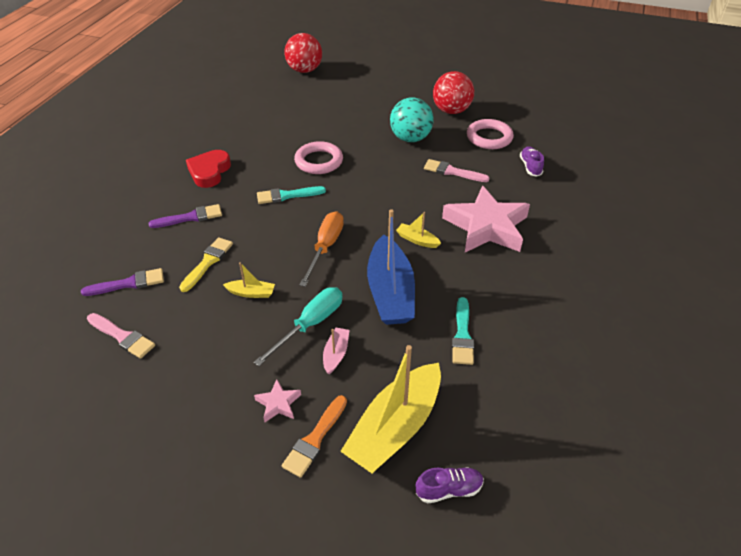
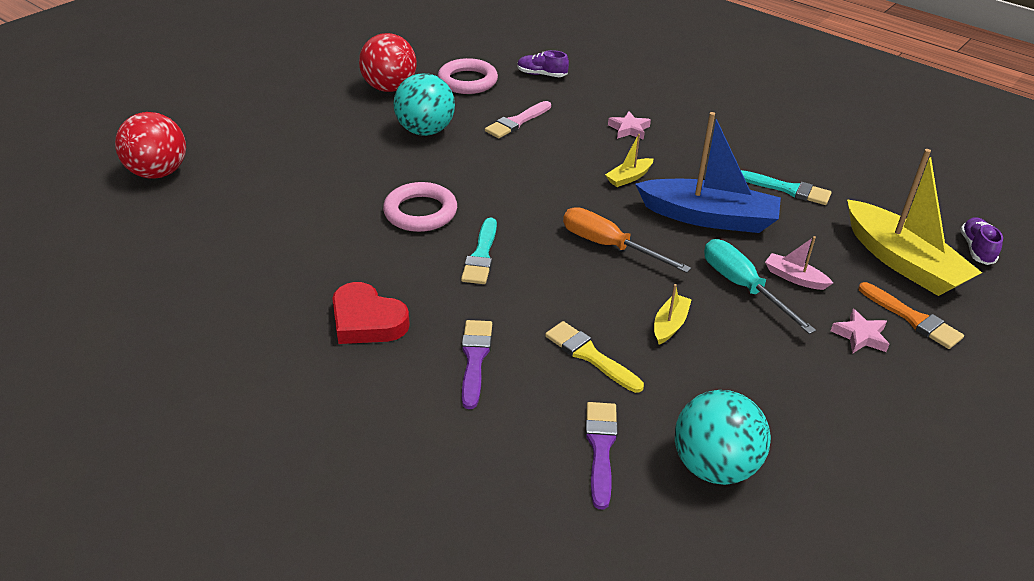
camera: 70 degrees left, 5 degrees down
pink brush [87,313,155,359] -> turquoise ball [675,390,771,485]
pink star [442,185,530,252] -> pink star [608,111,651,140], size x0.41

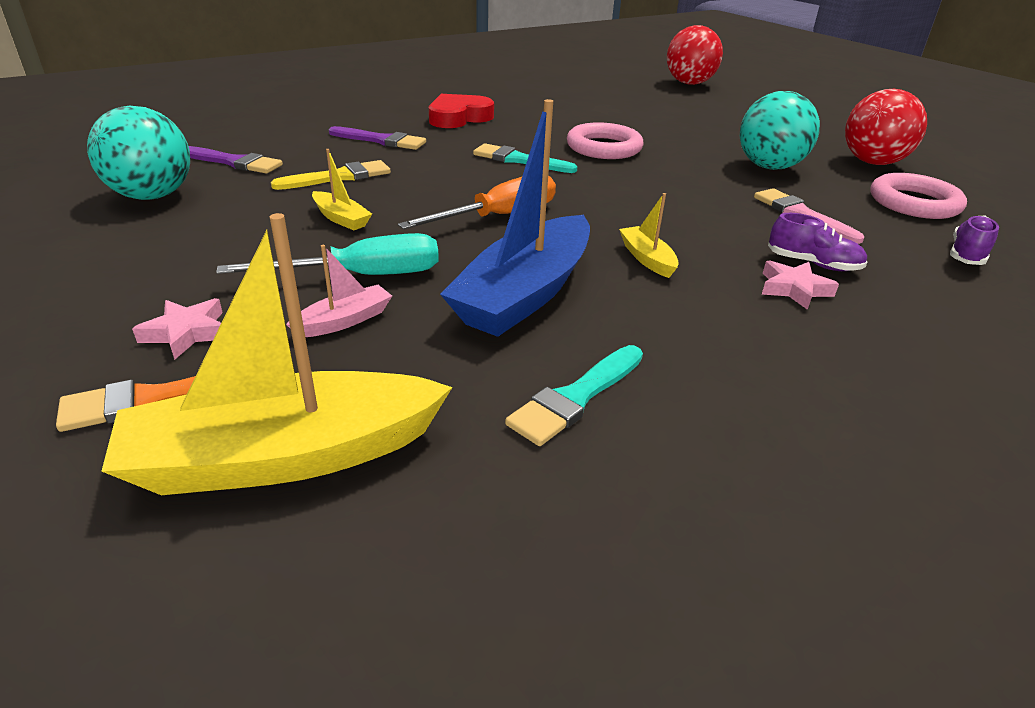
camera: 105 degrees right, 5 degrees down
purple shoe [960,217,1003,265] -> purple shoe moved to [768,213,868,271]

